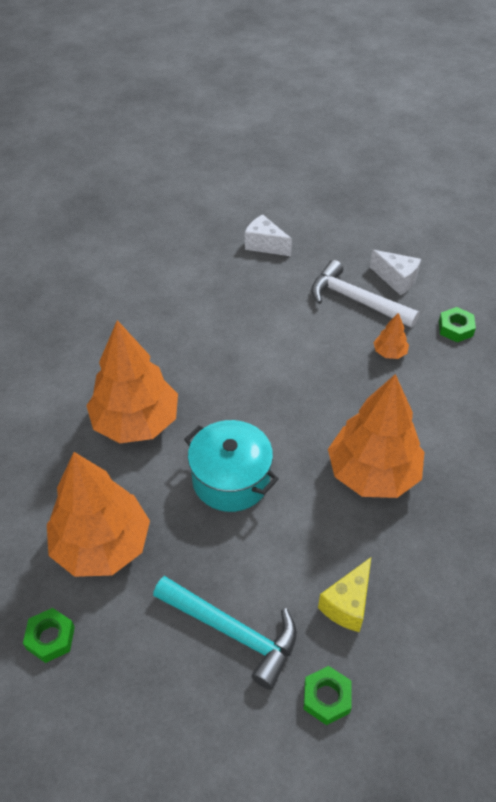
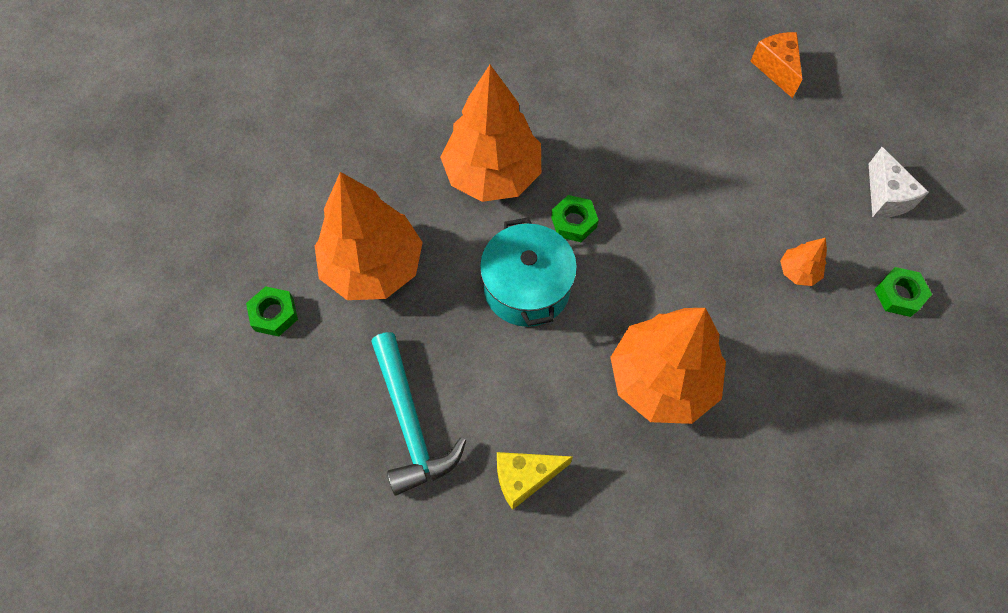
camera: 40 degrees right, 15 degrees up
white cheese [245,214,292,256] -> orange cheese [750,32,803,98]
green nut [304,666,352,725] -> green nut moved to [551,195,599,242]
white hammer [311,260,419,328] -> none

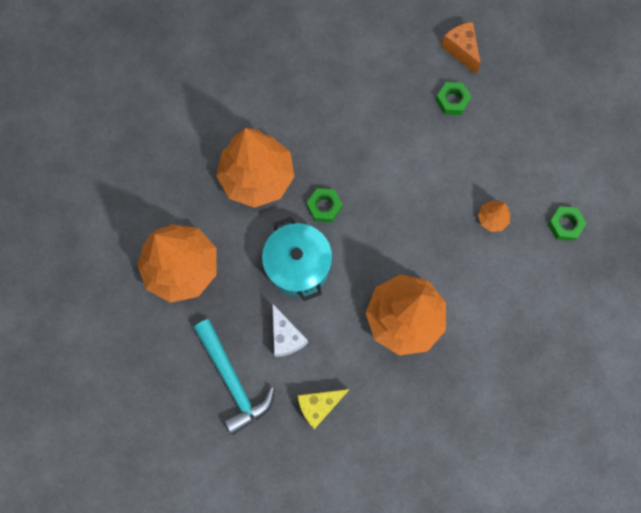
camera: 10 degrees left, 10 degrees up
green nut [246,286,298,337] -> green nut moved to [436,82,472,115]
white cheese [869,147,929,218] -> white cheese moved to [272,303,308,357]

